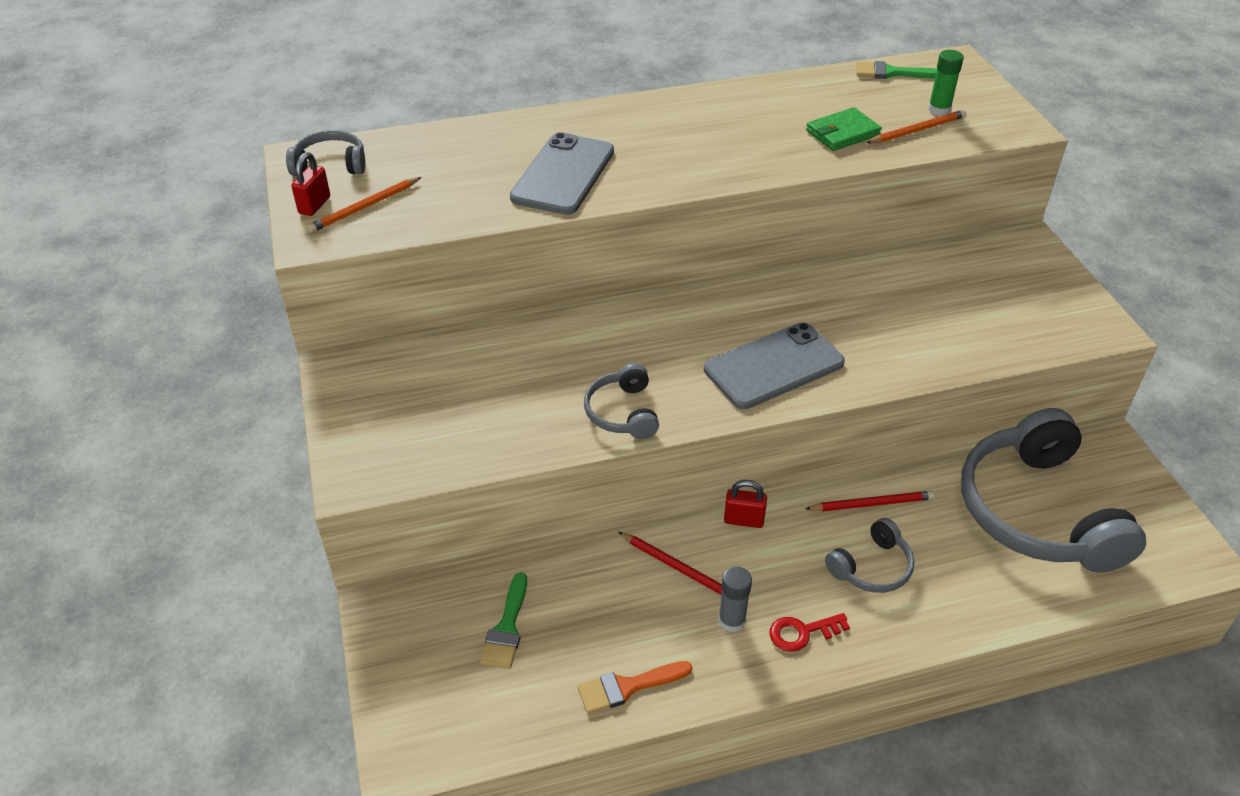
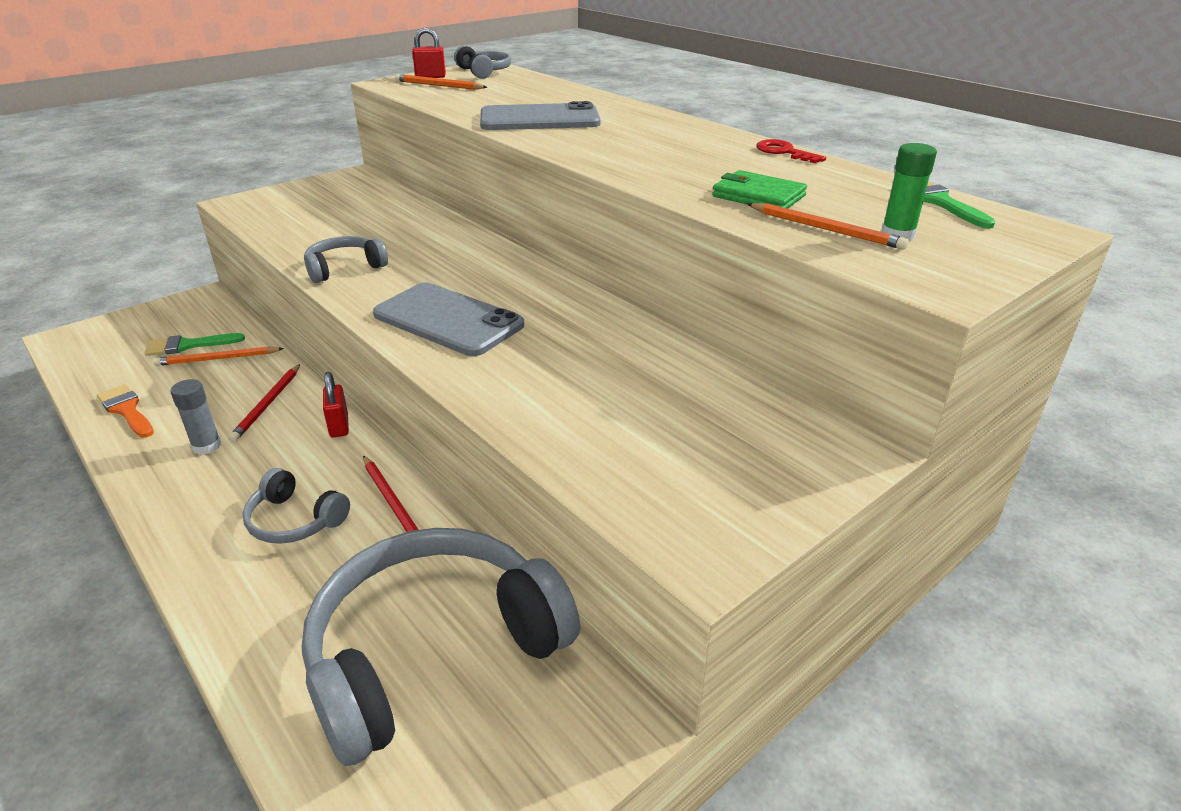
camera: 65 degrees right, 10 degrees down
red key [769,613,850,652] -> red key moved to [756,139,826,163]
none -> orange pencil [153,346,284,366]

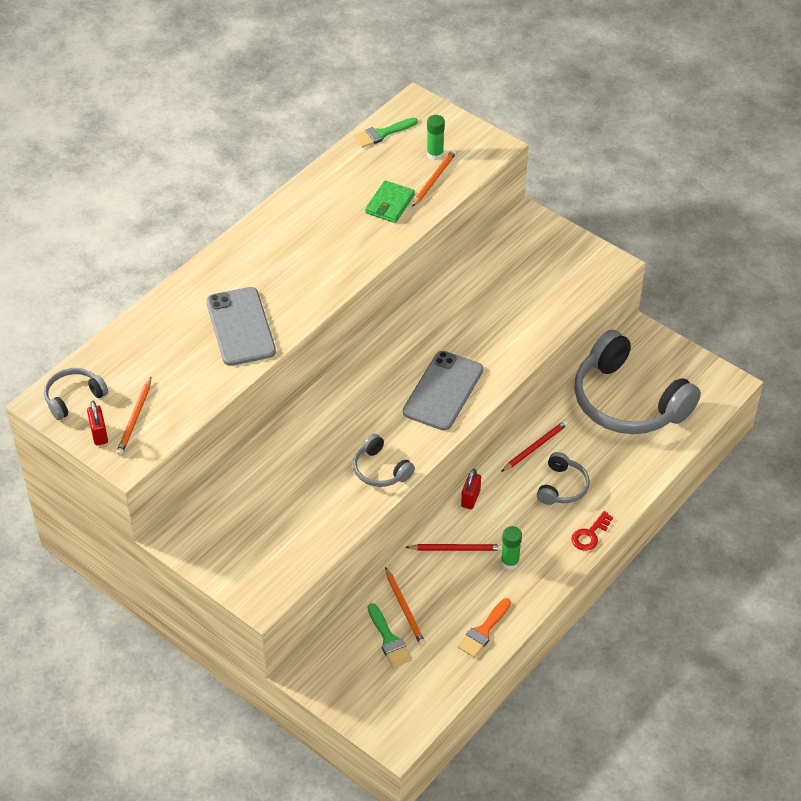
camera: 100 degrees left, 15 degrees up
grey glue stick [171,379,221,455] -> green glue stick [501,526,522,570]
red padlock [323,372,349,438] -> red padlock turned 45 degrees counterclockwise [461,469,481,509]
red key [756,139,826,163] -> red key moved to [571,511,613,551]

